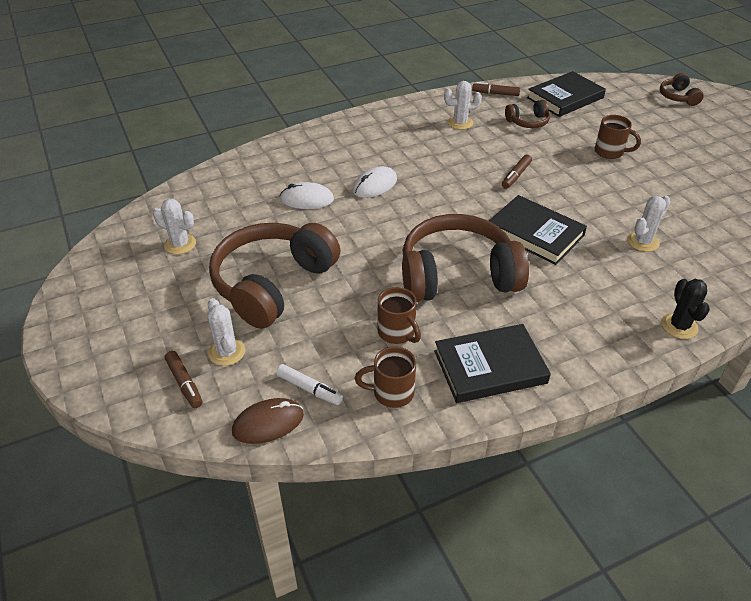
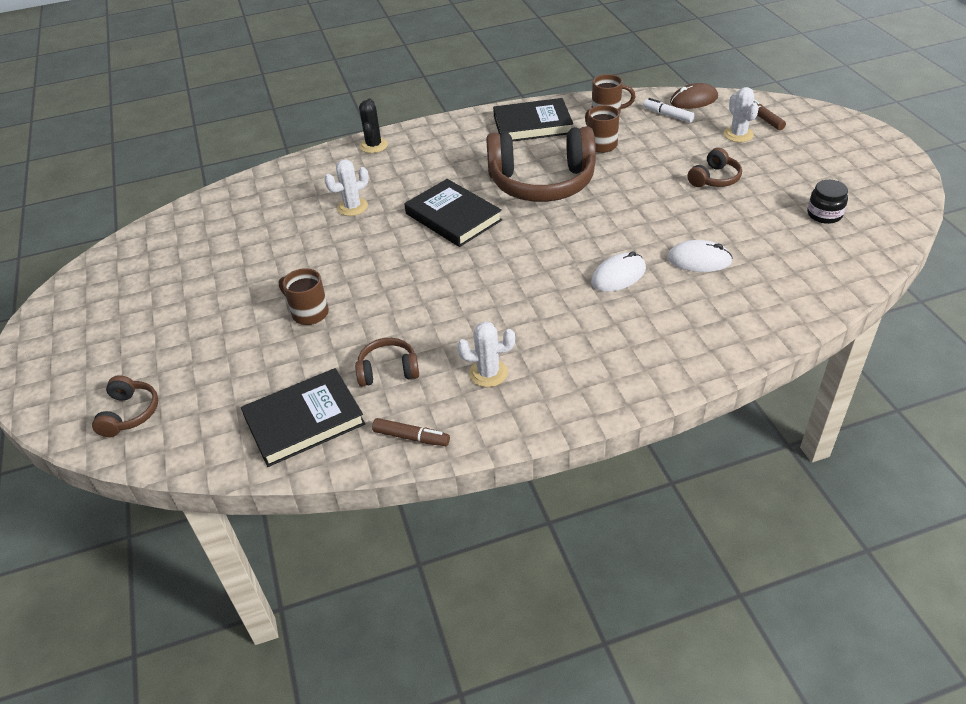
camera: 170 degrees left, 0 degrees up
white cactus [153,199,196,254] -> black jar [807,180,848,224]
brown headphones [209,223,340,329] -> brown headphones [687,148,742,187], size x0.45
brown marker [502,155,532,189] -> none

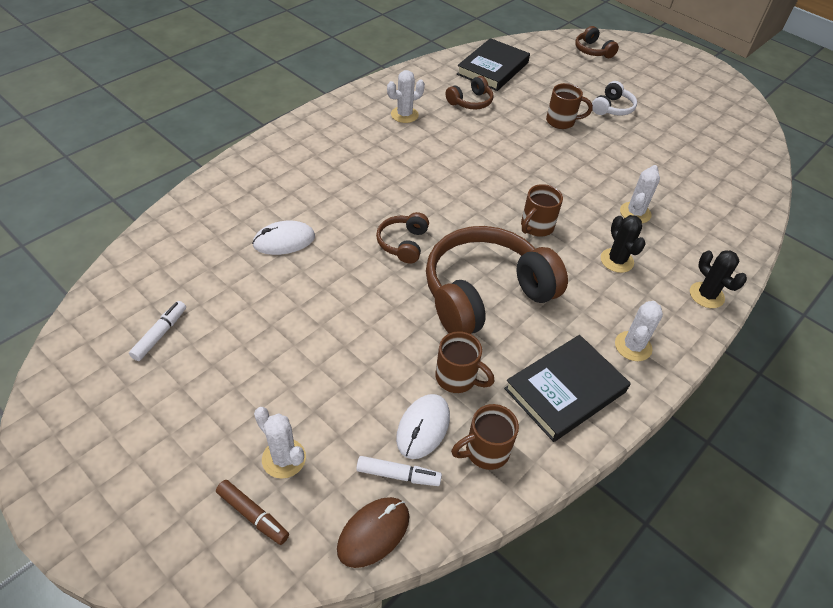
camera: 145 degrees right, 5 degrees up
brown marker [372,418,450,446] -> none
black book [404,179,502,247] -> brown mug [521,184,563,237]
white mouse [591,251,646,292] -> white mouse moved to [396,394,450,459]
brown headphones [687,148,742,187] -> brown headphones moved to [376,212,429,264]
black jar [807,180,848,224] -> white marker [129,301,186,361]
none -> white headphones [592,81,637,115]
none -> black cactus [601,215,645,273]
none -> white cactus [615,301,663,361]

